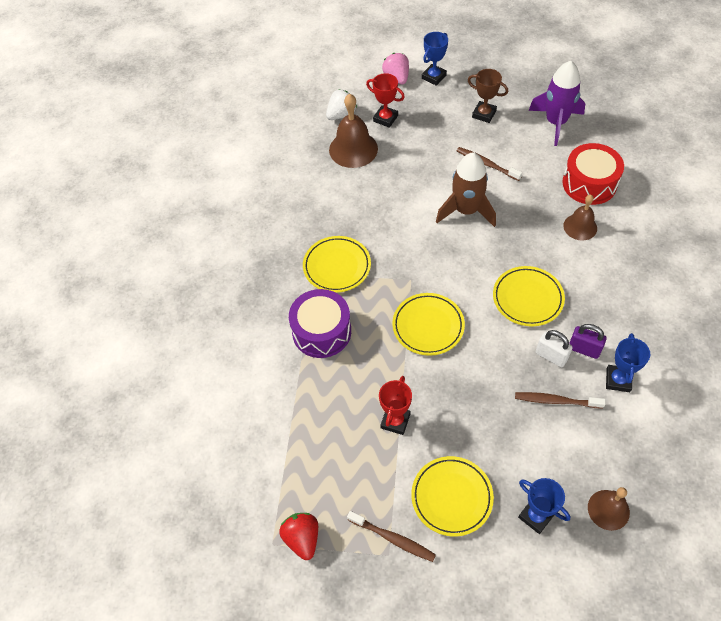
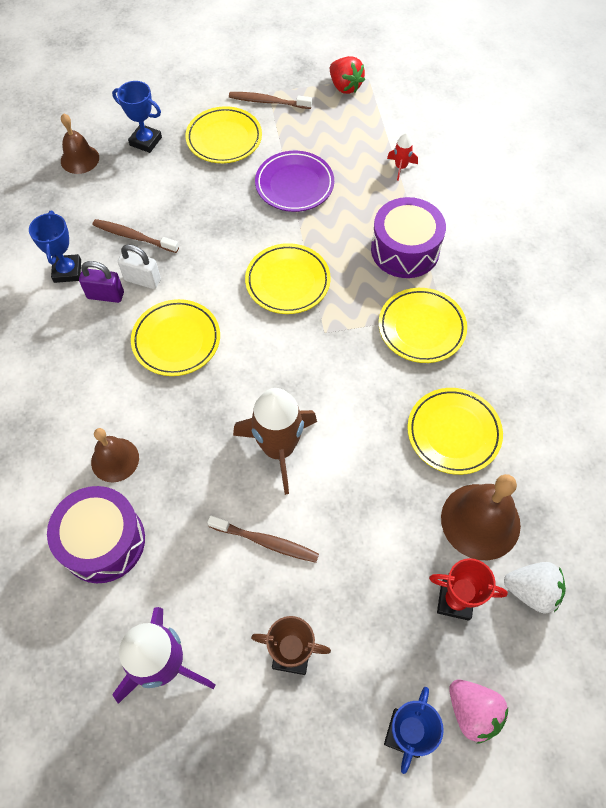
camera: 160 degrees right, 5 degrees up
white strawberry [326,89,357,120] -> white strawberry turned 105 degrees counterclockwise [504,562,566,614]
red trophy [379,376,412,435] -> purple plate [255,151,334,212]
brown toothbrush [515,392,606,408] -> brown toothbrush turned 150 degrees counterclockwise [92,219,179,253]
red drum [562,143,624,205] -> purple drum [47,486,145,583]
none -> red rocket [387,133,418,181]
none -> yellow plate [407,388,503,475]

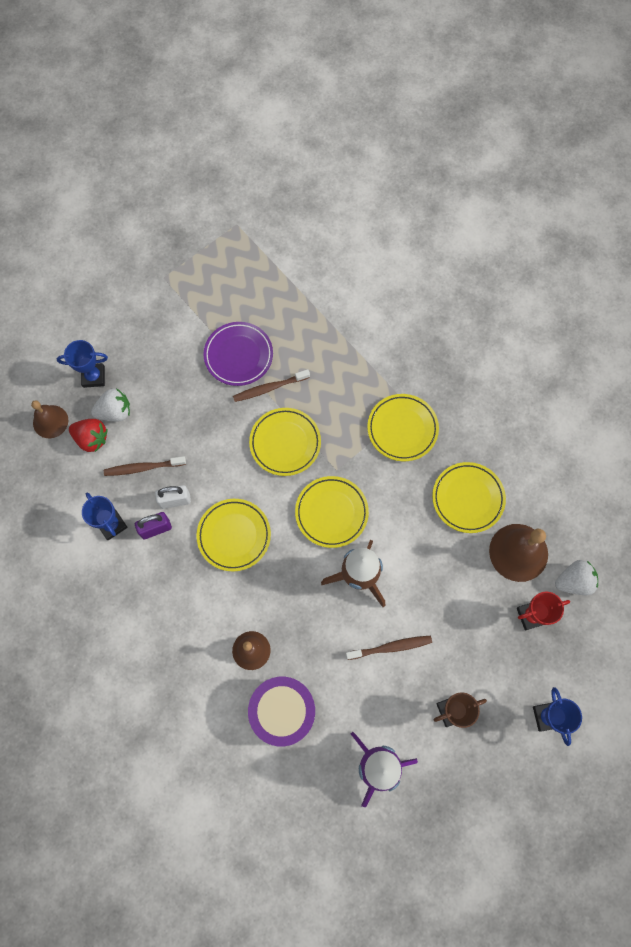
camera: 30 degrees left, 10 degrees up
yellow plate [185,106,262,163] -> yellow plate moved to [295,476,369,548]
brown toothbrush [229,92,312,109] -> brown toothbrush moved to [233,369,310,402]
red strawberry [330,56,365,94] -> red strawberry moved to [69,419,108,452]
purple drum [371,197,446,278] -> none
red rocket [387,133,418,181] -> none
pink strawberry [449,680,508,744] -> none
none -> white strawberry [91,388,130,421]

